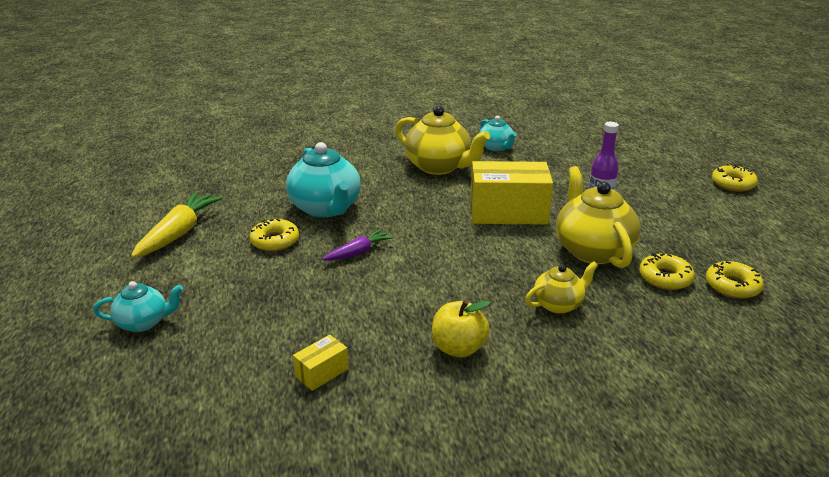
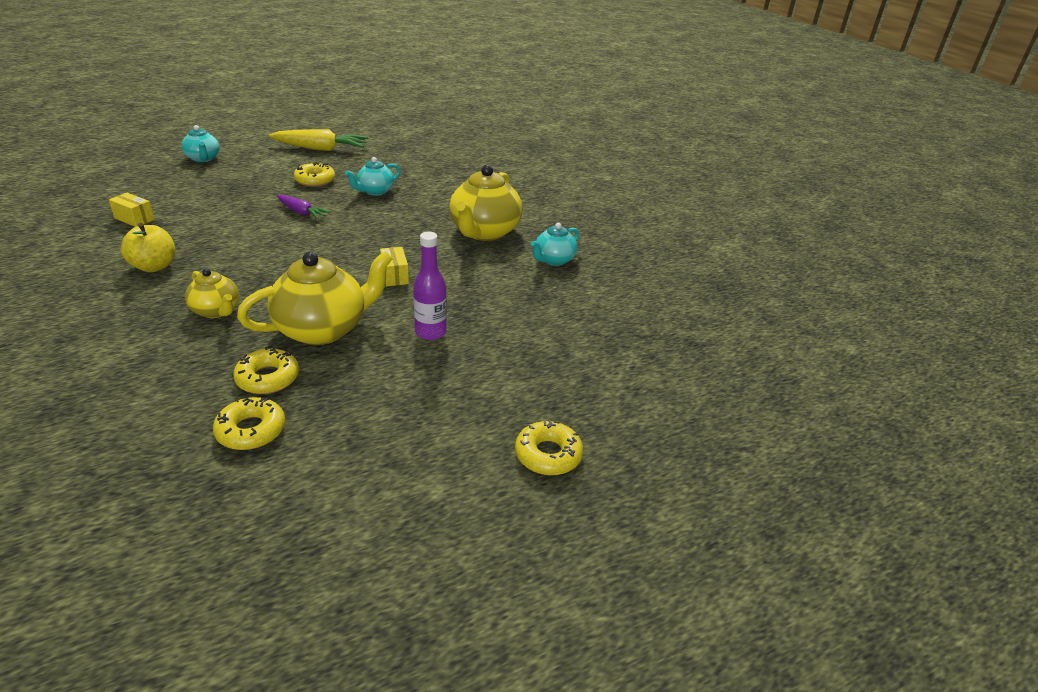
camera: 70 degrees right, 5 degrees up
turquoise teapot [286,142,361,218] -> turquoise teapot [345,157,401,196], size x0.56
yellow box [470,161,553,225] -> yellow box [380,247,409,286], size x0.45

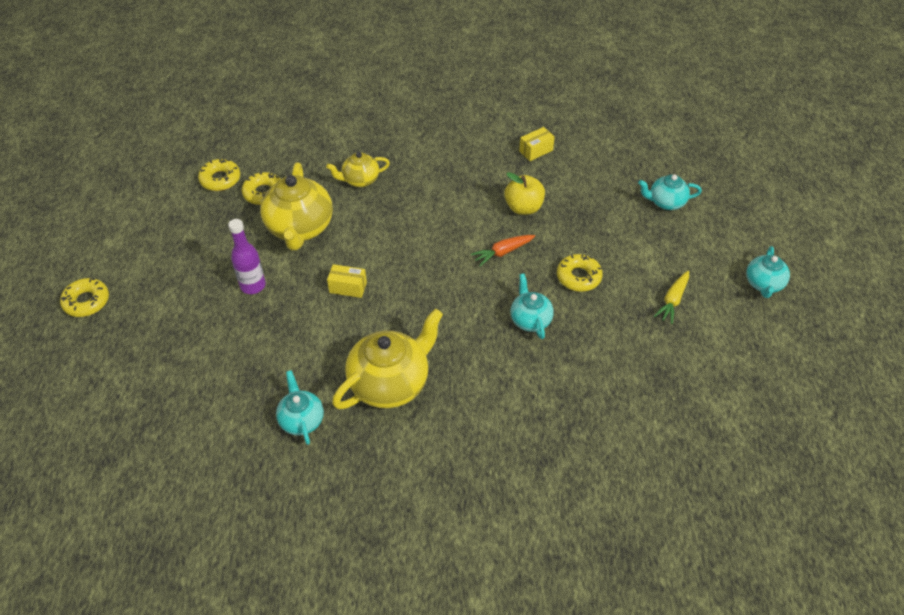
camera: 120 degrees right, 15 degrees up
yellow apple [121,223,175,272] -> yellow apple moved to [504,172,545,215]
yellow carrot [269,129,368,151] -> yellow carrot [654,271,689,324], size x0.59
purple carrot [277,195,331,219] -> orange carrot [471,235,535,266]
yellow teapot [449,165,522,241] -> yellow teapot turned 90 degrees clockwise [332,309,443,409]
none -> turquoise teapot [746,246,790,298]

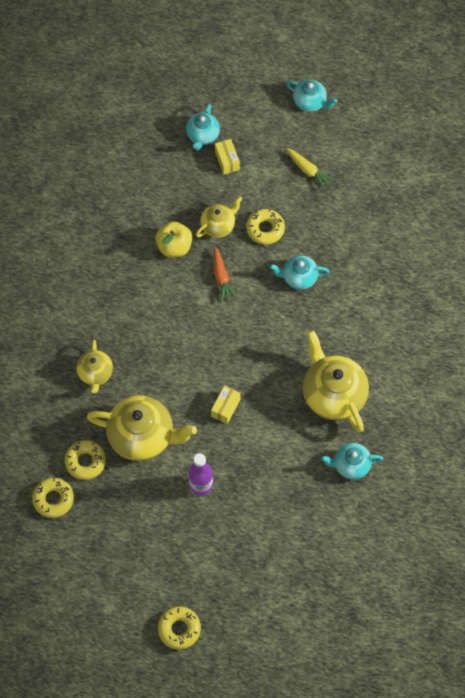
camera: 75 degrees left, 15 degrees up
yellow box [519,127,555,161] -> yellow box moved to [215,139,240,175]
none -> yellow teapot [196,196,242,238]

